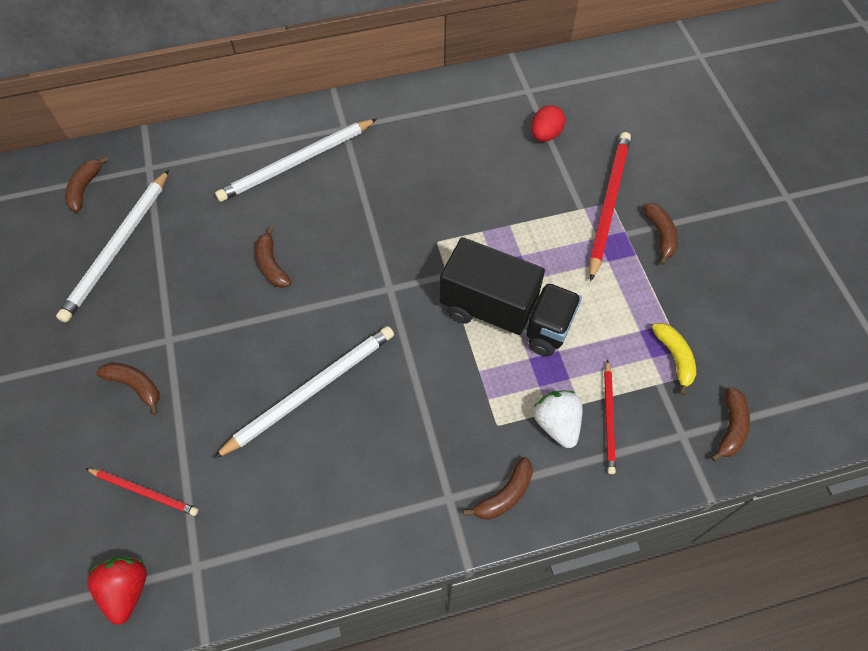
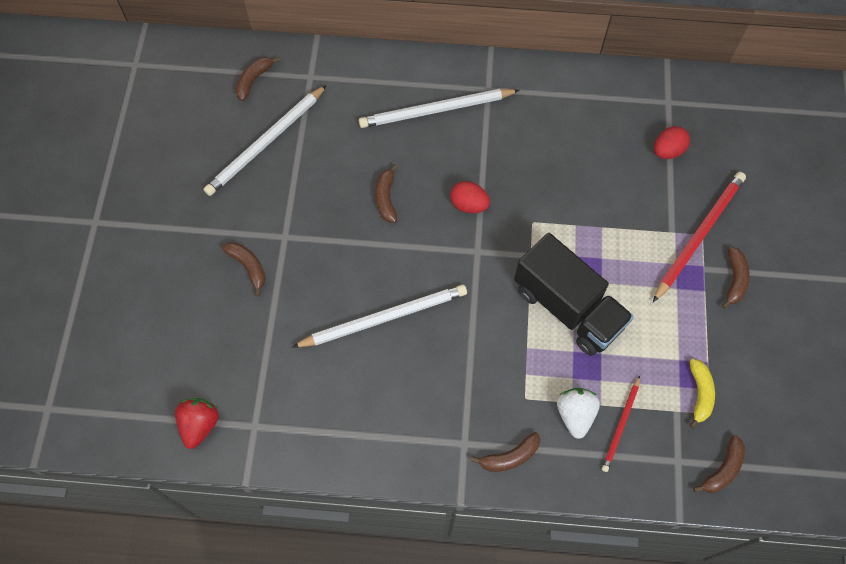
camera: 20 degrees right, 5 degrees up
red pencil [86,468,198,516] -> none
none -> red egg [450,181,490,213]

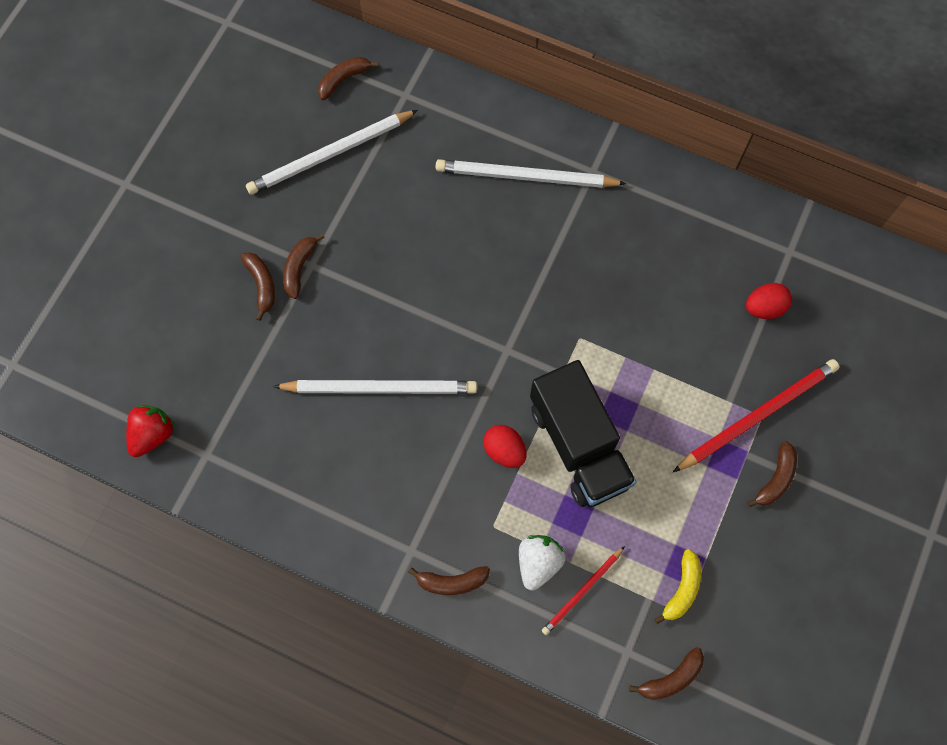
camera: 20 degrees right, 5 degrees up
brown banana [375,164,398,223] -> brown banana moved to [283,234,325,299]
red egg [450,181,490,213] -> red egg moved to [483,425,526,468]

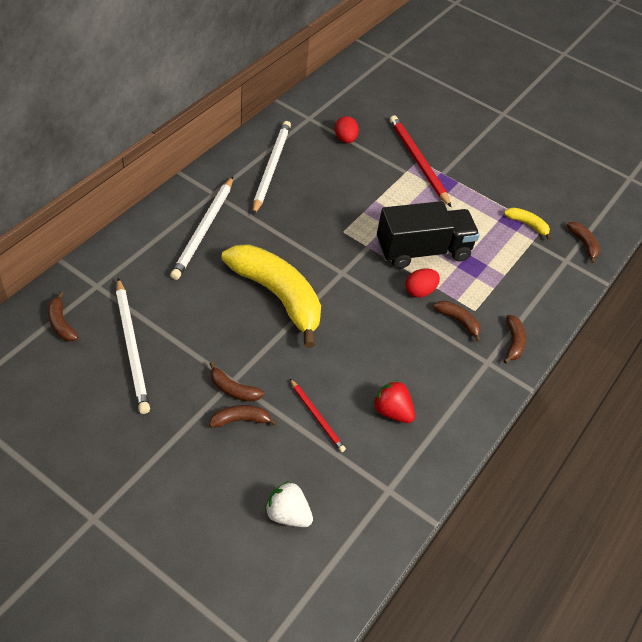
camera: 85 degrees left, 20 degrees down
red strawberry [126,405,175,457] -> red strawberry moved to [372,380,415,423]
white pencil [273,380,477,394] -> white pencil moved to [253,121,291,215]
white strawberry [519,535,565,591] -> white strawberry moved to [265,481,313,527]
red pencil [542,546,625,635] -> red pencil moved to [289,378,346,452]
brown banana [747,441,797,507] -> brown banana moved to [433,301,481,342]
none -> yellow banana [221,244,321,348]

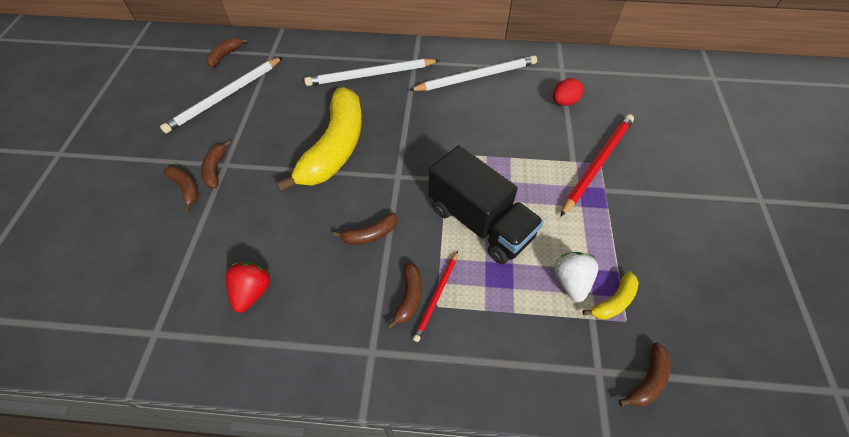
camera: 65 degrees right, 5 degrees up
white strawberry [265,481,313,527] -> white strawberry moved to [554,252,599,302]
red pencil [289,378,346,452] -> red pencil moved to [413,251,458,342]
red egg [405,268,440,298] -> none
brown banana [503,315,526,364] -> brown banana moved to [333,213,397,245]
yellow banana [504,207,552,240] -> yellow banana turned 45 degrees clockwise [582,271,639,320]

